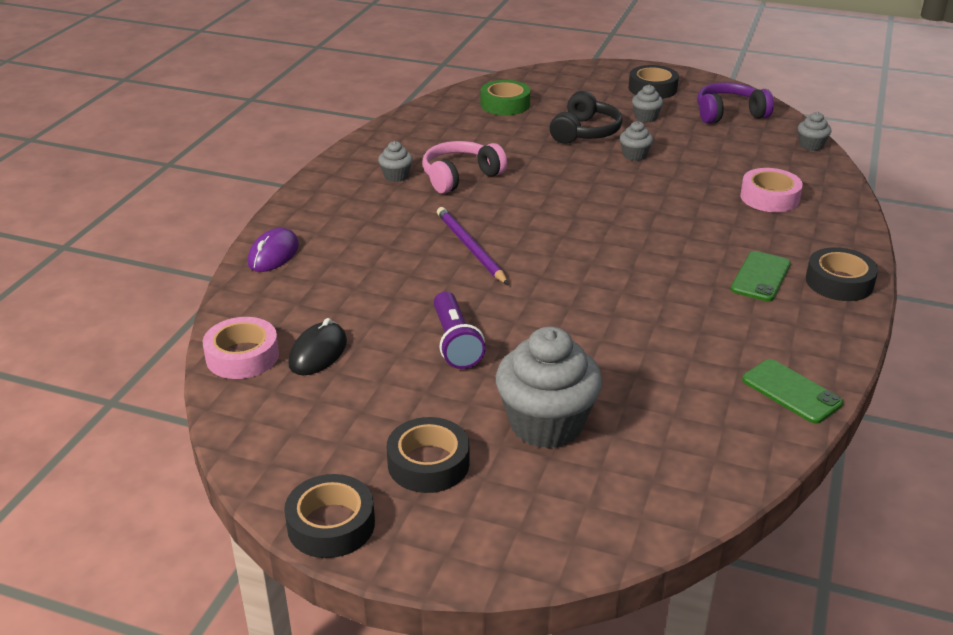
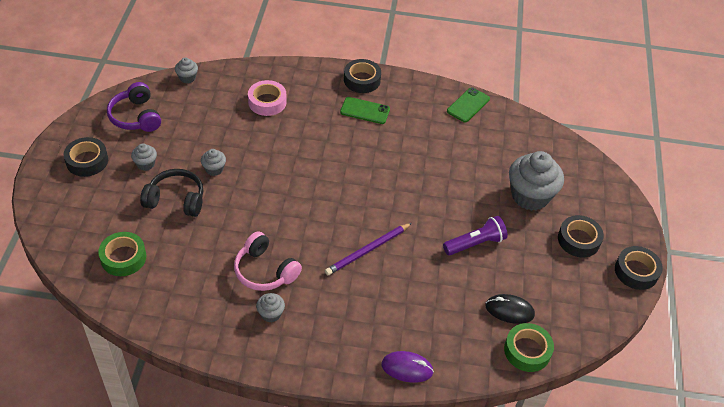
camera: 105 degrees left, 15 degrees up
pink tape [203,317,279,379] -> green tape [504,323,554,372]

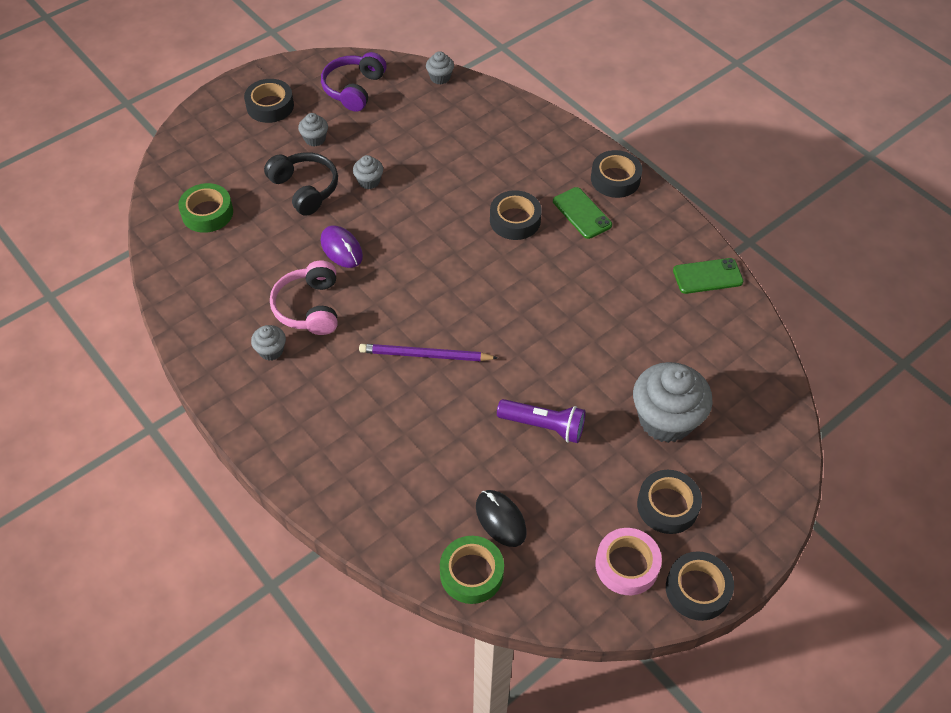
camera: 45 degrees right, 5 degrees up
pink tape [248,80,287,116] -> pink tape moved to [595,528,662,595]
purple mouse [381,351,434,383] -> purple mouse moved to [321,226,363,268]
none -> black tape [490,190,542,240]

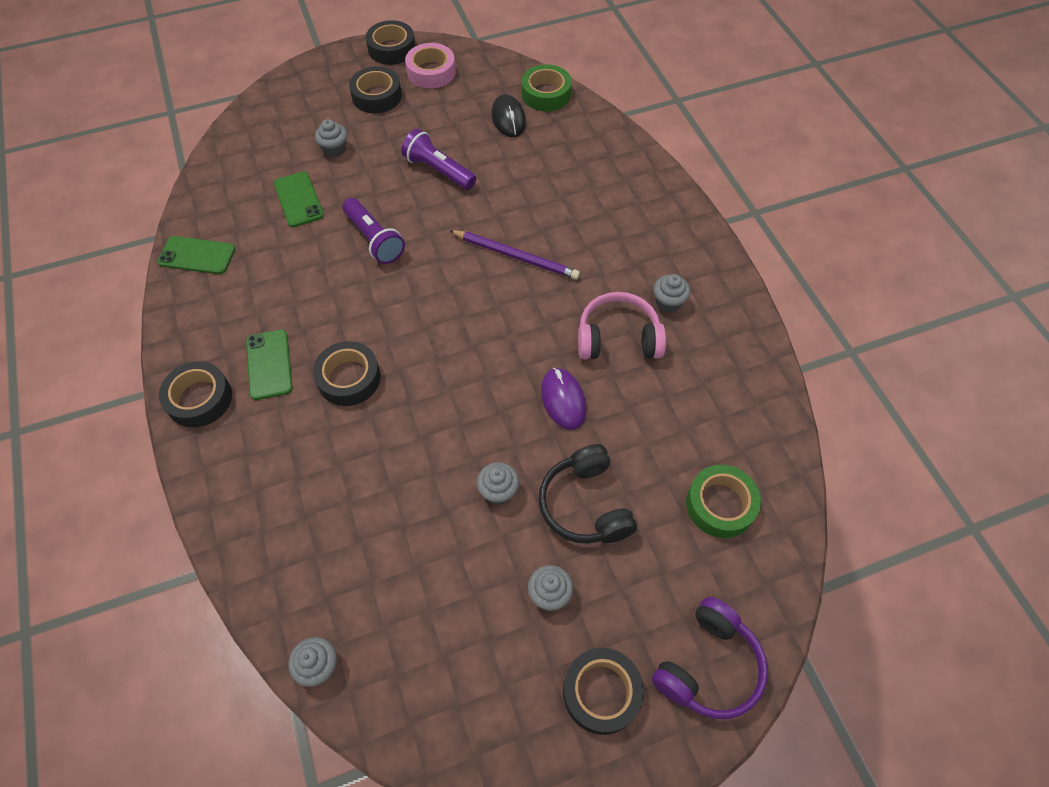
camera: 160 degrees left, 5 degrees up
pink headphones [270,261,337,335] -> pink headphones turned 105 degrees counterclockwise [578,292,666,359]
purple headphones [321,52,387,112] -> purple headphones moved to [651,597,768,719]
grey cupcake [633,362,713,443] -> grey cupcake [315,119,347,157], size x0.46
none -> green phone [274,172,324,227]
none -> purple flashlight [343,198,405,264]

